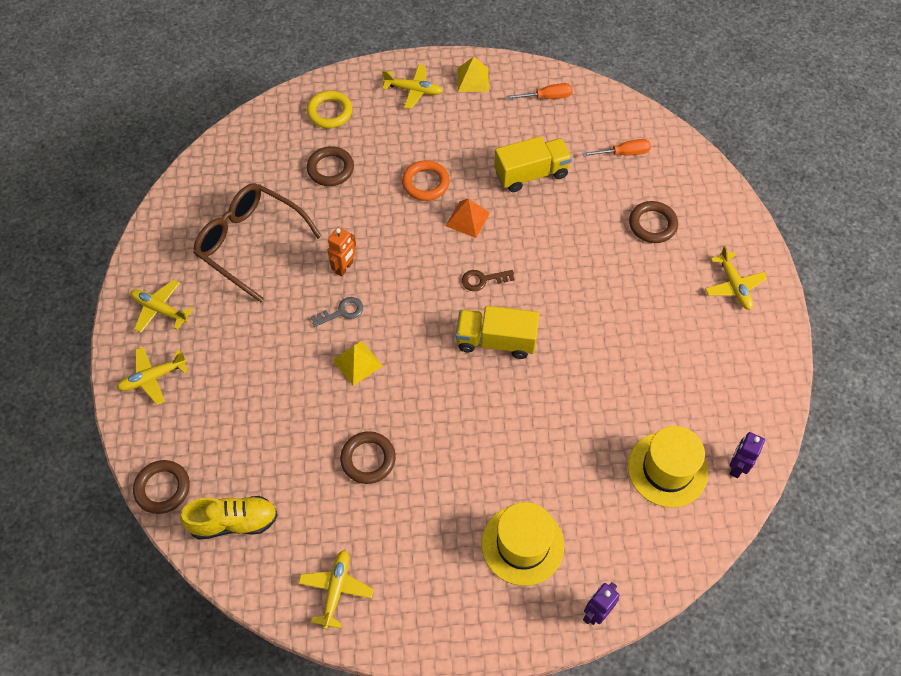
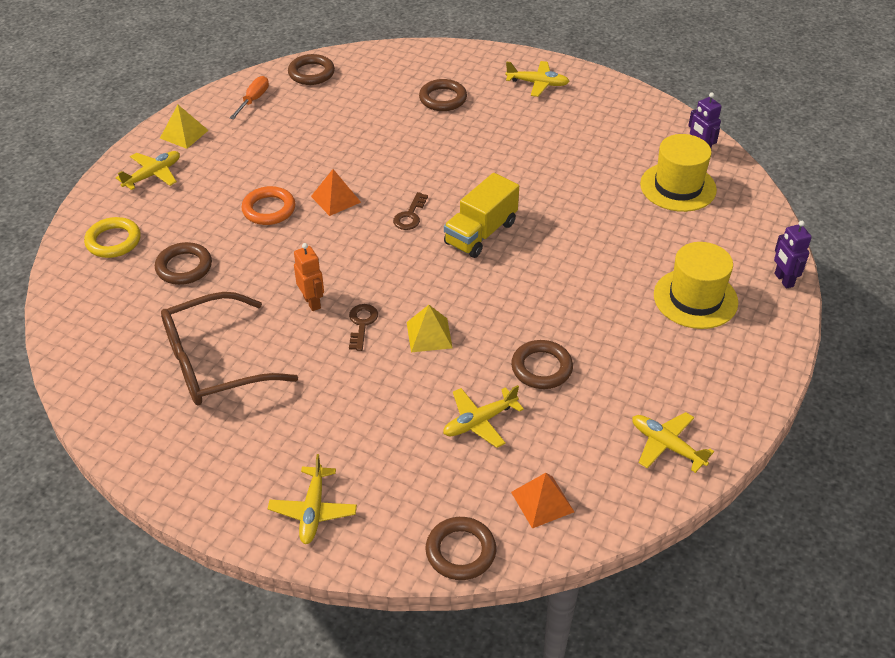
camera: 60 degrees left, 15 degrees down
yellow plane [130,279,193,333] -> yellow plane moved to [443,385,524,448]
yellow shoe [180,496,278,540] -> orange pyramid [511,473,574,528]
grey key [311,297,363,327] -> brown key [349,304,378,351]
yellow truck [494,136,572,192] -> none
orange screwdriver [583,139,651,156] -> none
none -> brown ring [288,54,335,85]

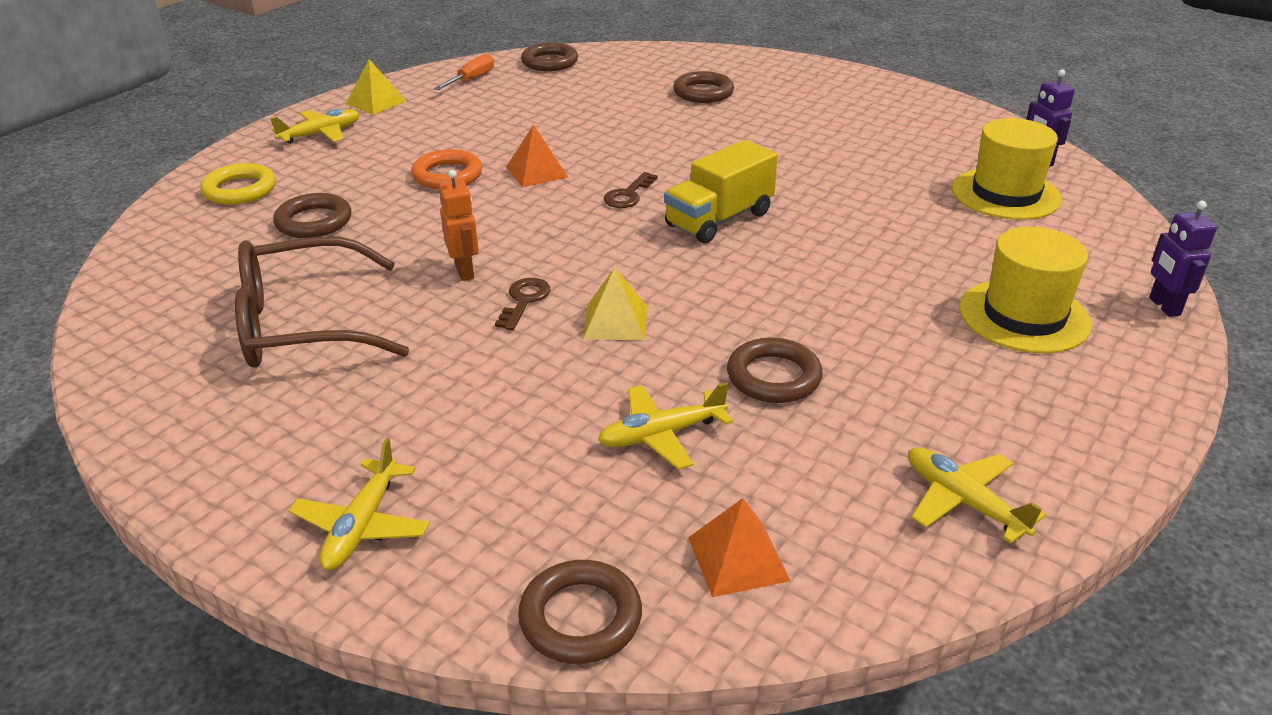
camera: 10 degrees right, 10 degrees down
yellow plane [505,61,570,97] -> none

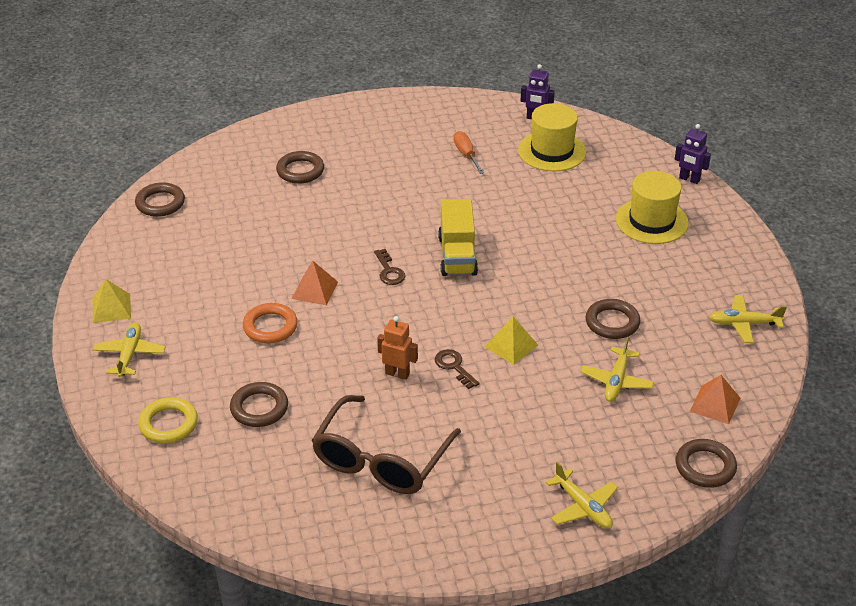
camera: 50 degrees left, 5 degrees up
orange screwdriver [434,54,494,90] -> orange screwdriver moved to [453,131,484,174]

